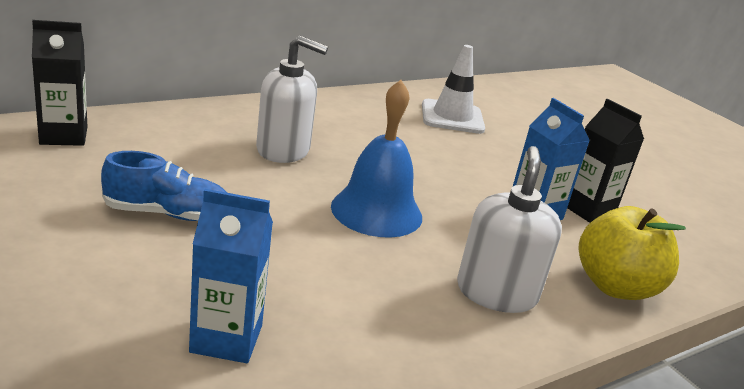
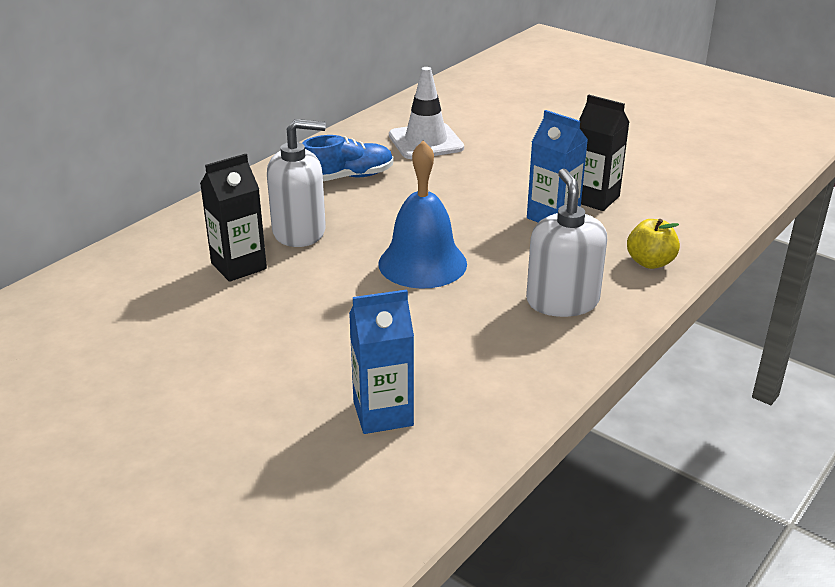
camera: 15 degrees left, 5 degrees up
black carton [32,20,87,146] -> black carton moved to [200,154,267,282]
blue shoe [101,151,227,221] -> blue shoe moved to [302,135,394,181]
yellow apple [579,206,686,300] -> yellow apple [627,219,680,269], size x0.61

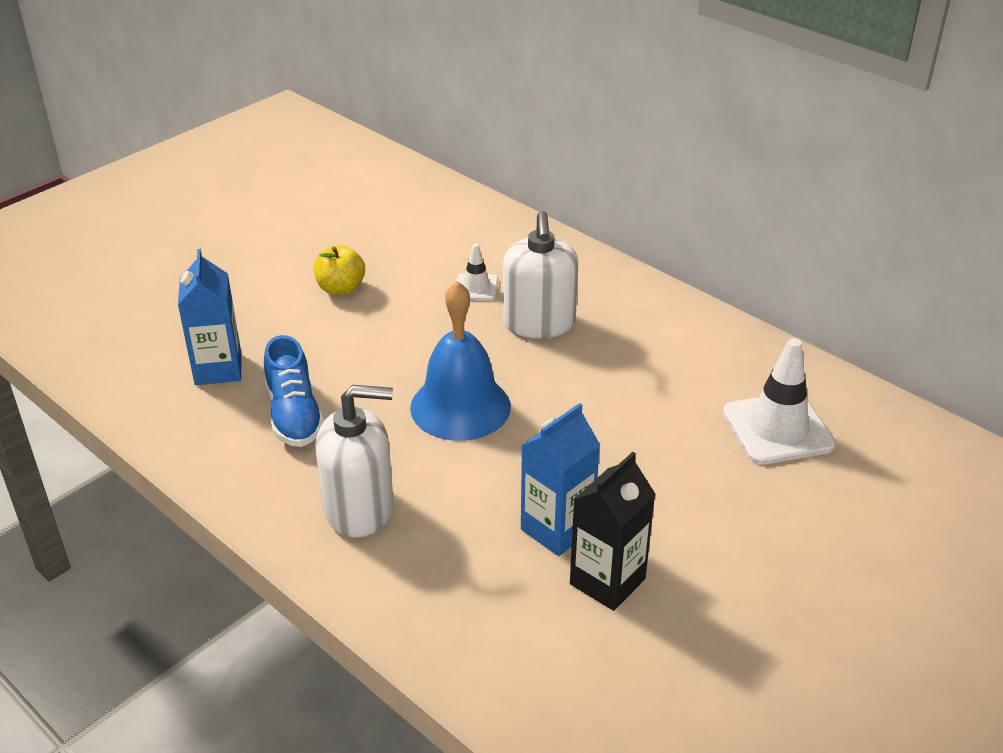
camera: 95 degrees right, 5 degrees up
black carton [200,154,267,282] -> white traffic cone [456,243,498,301]
blue shoe [302,135,394,181] -> blue shoe moved to [264,335,324,447]
yellow apple [627,219,680,269] -> yellow apple moved to [314,245,365,295]

